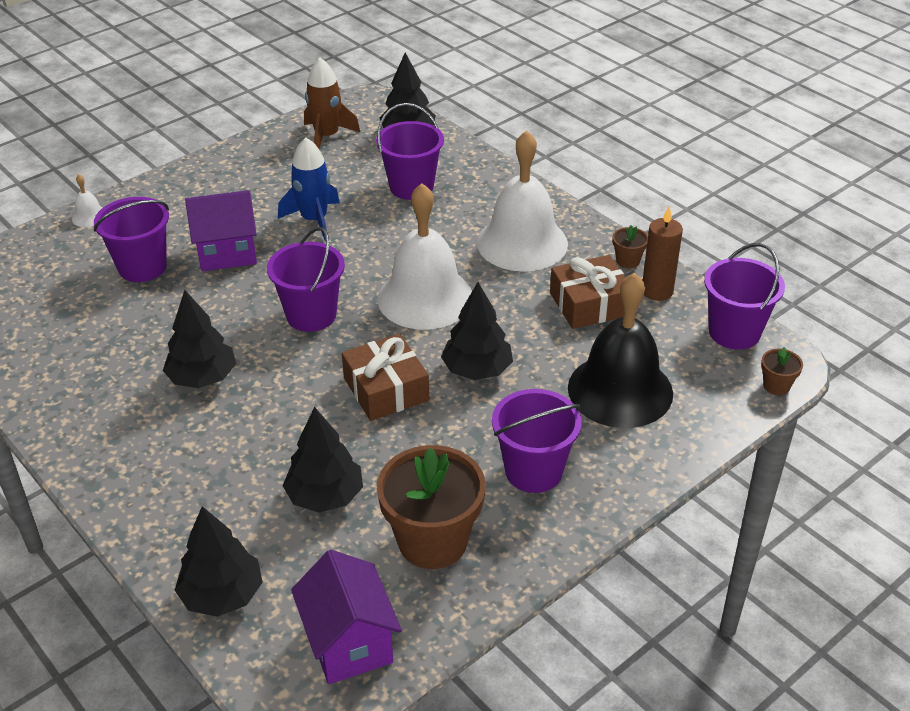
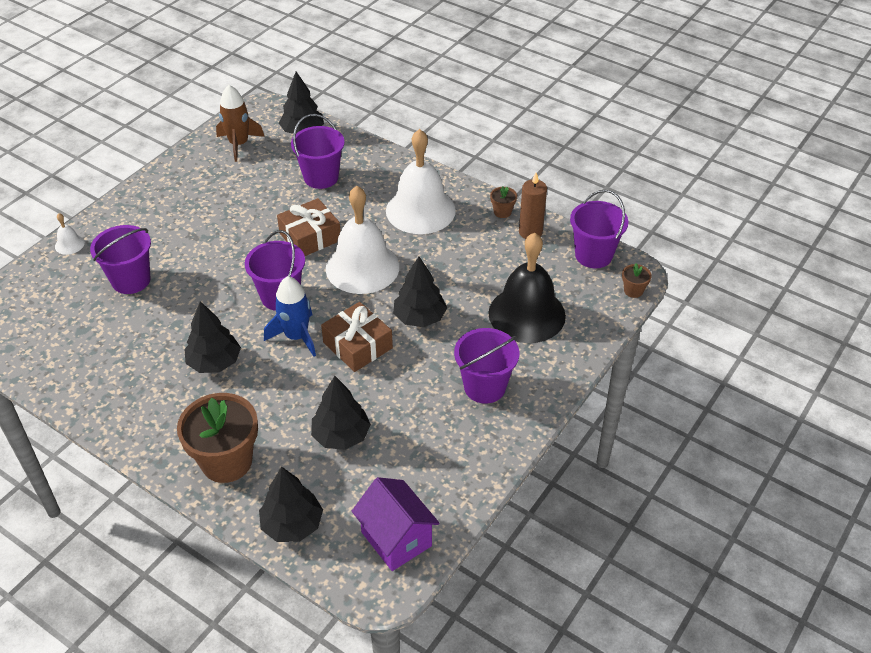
camera: 15 degrees left, 5 degrees up
purple house [185,190,257,271] -> none
blue rocket [278,137,340,241] -> blue rocket moved to [264,276,316,357]
brown flower pot [377,445,486,569] -> brown flower pot moved to [177,393,258,483]
brown gift [550,255,626,329] -> brown gift moved to [277,198,341,256]

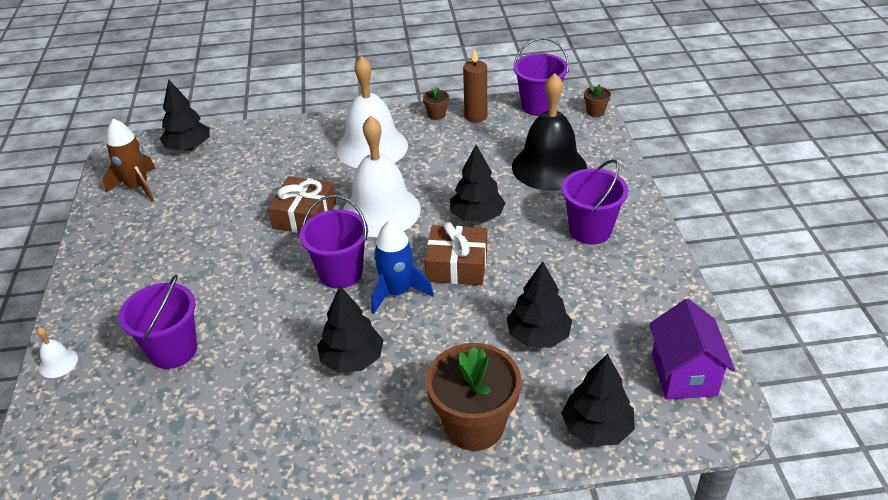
camera: 40 degrees left, 5 degrees down
purple bucket [291,114,345,189] -> none
purple house [352,477,440,571] -> purple house turned 75 degrees clockwise [649,299,735,399]

